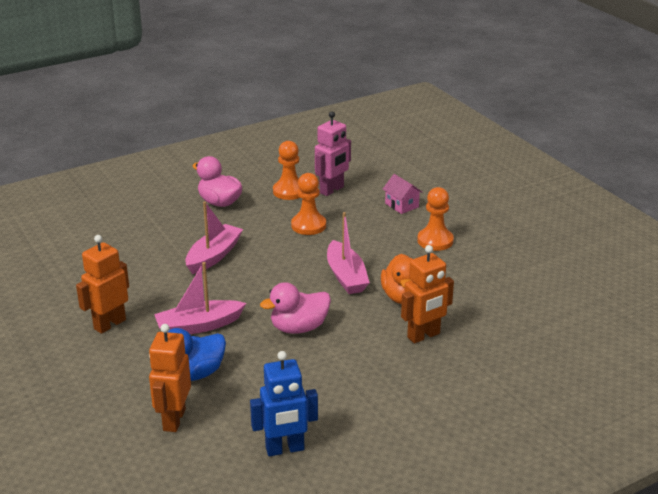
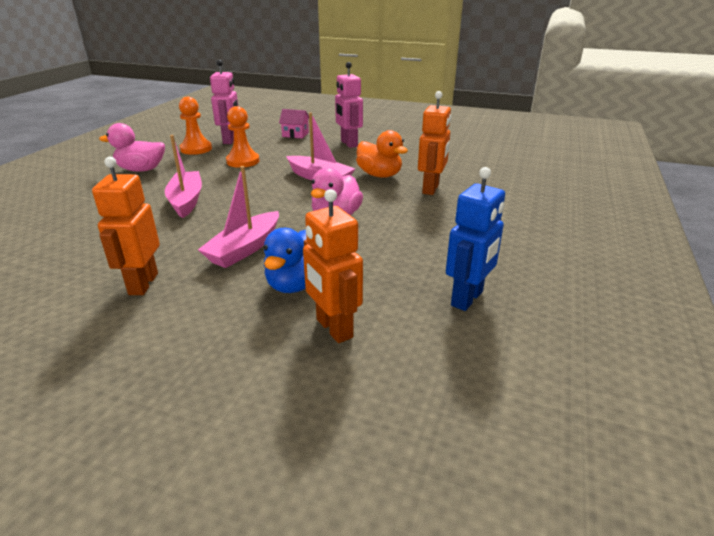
camera: 40 degrees left, 0 degrees up
orange pawn [417,187,454,251] -> pink robot [335,62,363,148]

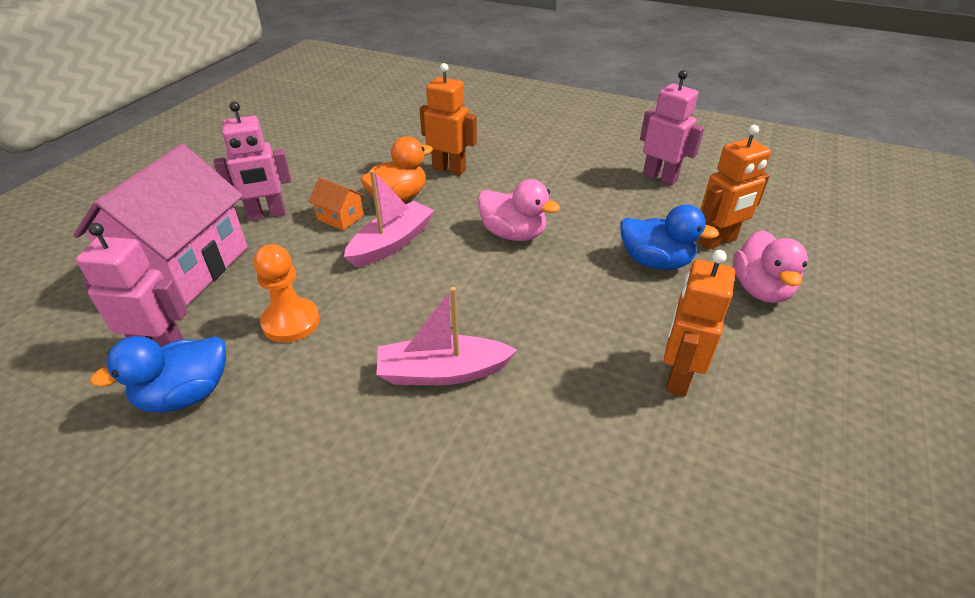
camera: 85 degrees left, 10 degrees up
orange robot [92,157,160,295] -> orange robot turned 105 degrees clockwise [664,250,735,397]
pink duck [99,123,165,172] -> pink duck moved to [733,230,808,303]
orange pawn [179,97,212,155] -> blue duck [90,336,226,412]
pink boat [198,166,279,268] -> none
pink house [279,109,309,139] -> pink house [73,144,248,305], size x2.46
blue robot [446,167,505,311] -> pink robot [640,70,704,186]
none -> orange house [308,177,365,230]

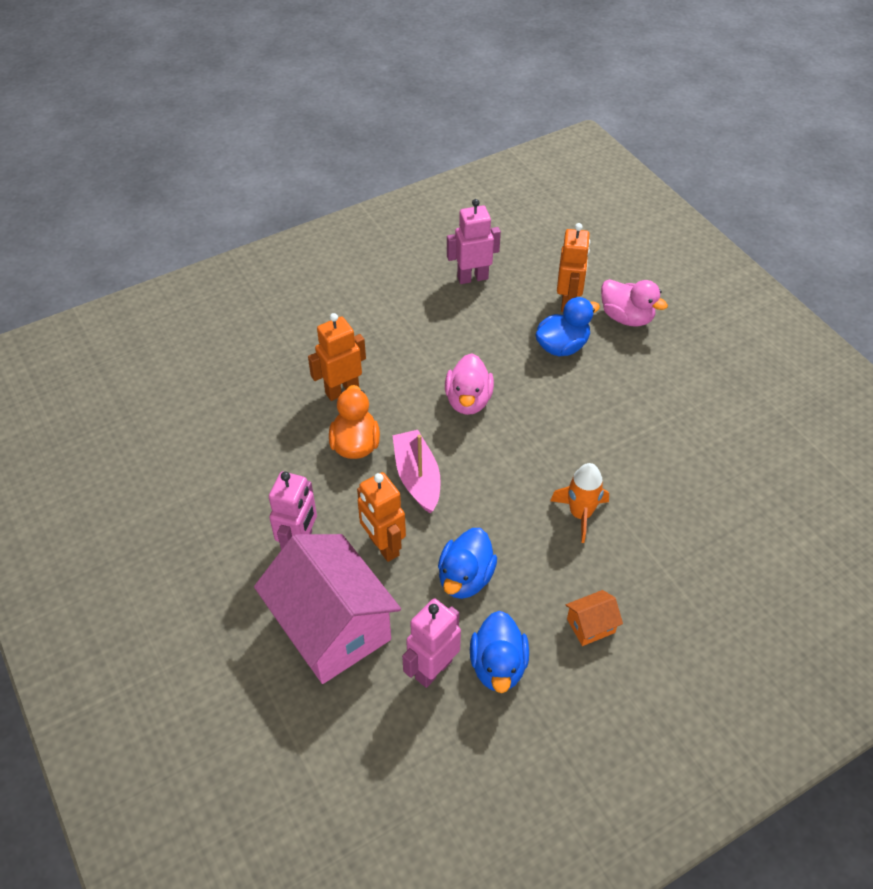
camera: 55 degrees left, 10 degrees up
orange pawn [253,244,320,343] -> blue duck [438,528,497,599]
orange house [308,177,365,230] -> orange house moved to [566,590,623,646]
pink boat [376,287,517,385] -> orange rocket [550,463,609,543]
pink duck [478,179,560,241] -> pink duck turned 120 degrees clockwise [445,353,494,415]
orange robot [664,250,735,397] -> orange robot moved to [357,472,406,562]

